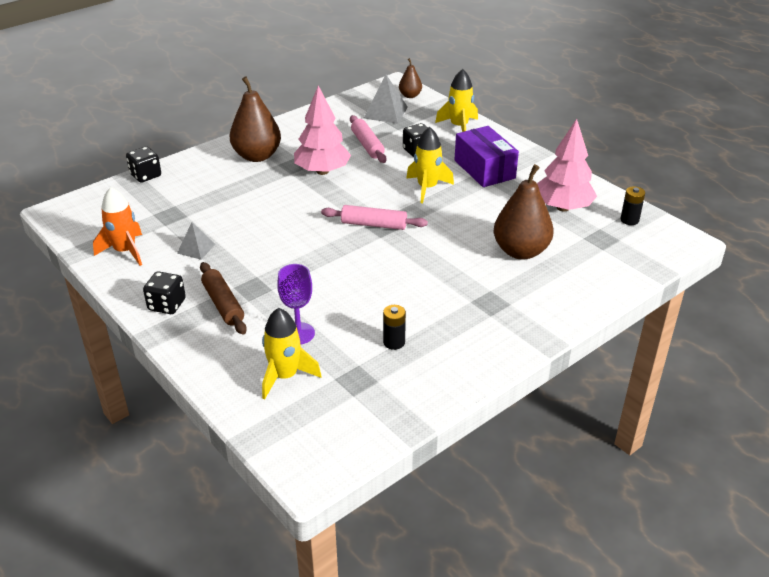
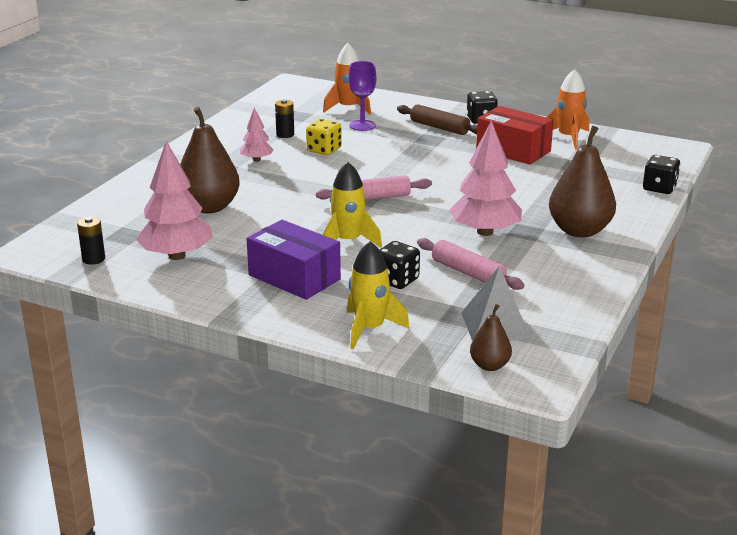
camera: 155 degrees right, 10 degrees down
grey pyramid [177,222,215,260] -> red box [476,106,554,165]
yellow rocket [262,308,321,399] -> orange rocket [323,43,371,114]
none -> pink tree [240,107,274,162]
none -> yellow dice [306,119,342,155]

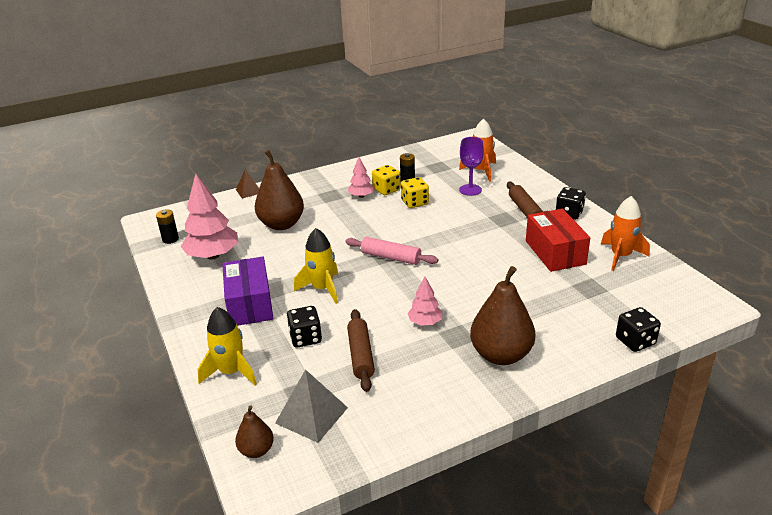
camera: 40 degrees right, 5 degrees up
pink rolling pin [417,238,524,290] -> brown rolling pin [347,309,375,392]
pink tree [449,120,522,236] -> pink tree [408,277,443,326], size x0.53
none -> brown pyramid [236,169,259,198]
none -> yellow dice [372,165,401,195]

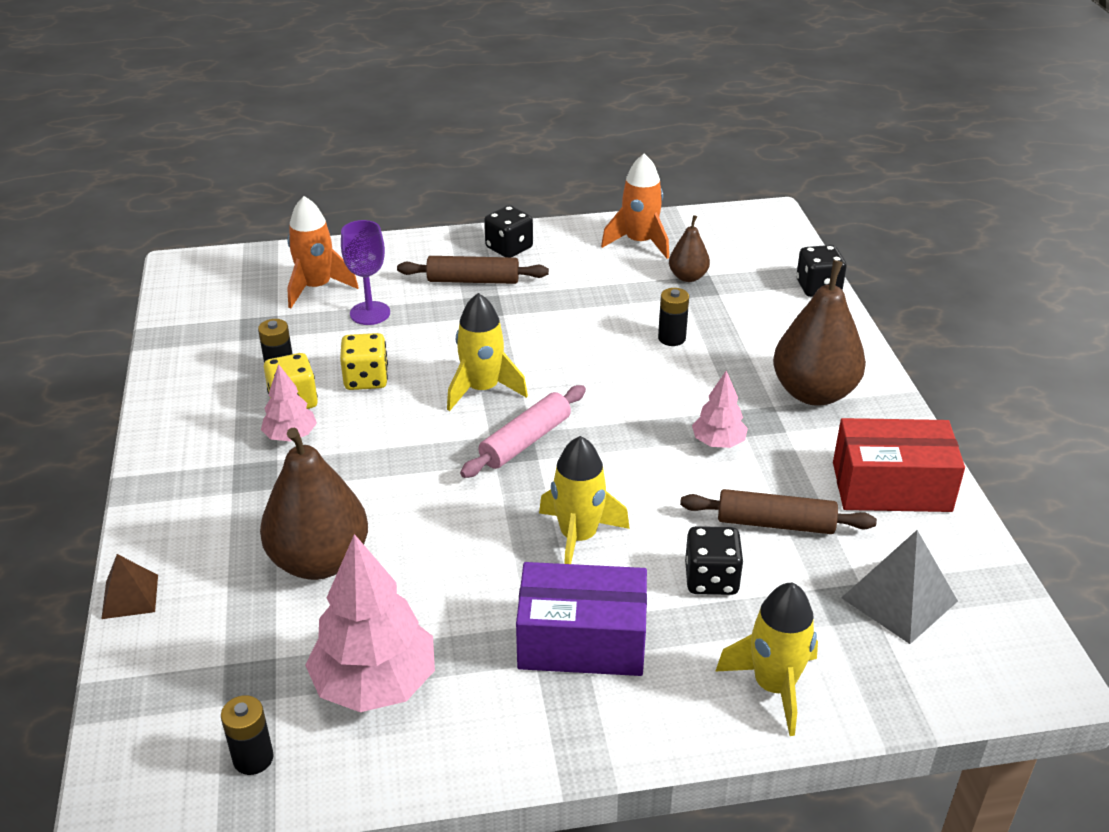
camera: 75 degrees left, 5 degrees up
brown pear [235,405,274,458] -> brown pear moved to [669,215,710,282]
red box [526,209,590,272] -> red box moved to [833,418,965,512]
none -> yellow rocket [447,293,528,411]
none -> black battery [658,288,689,346]

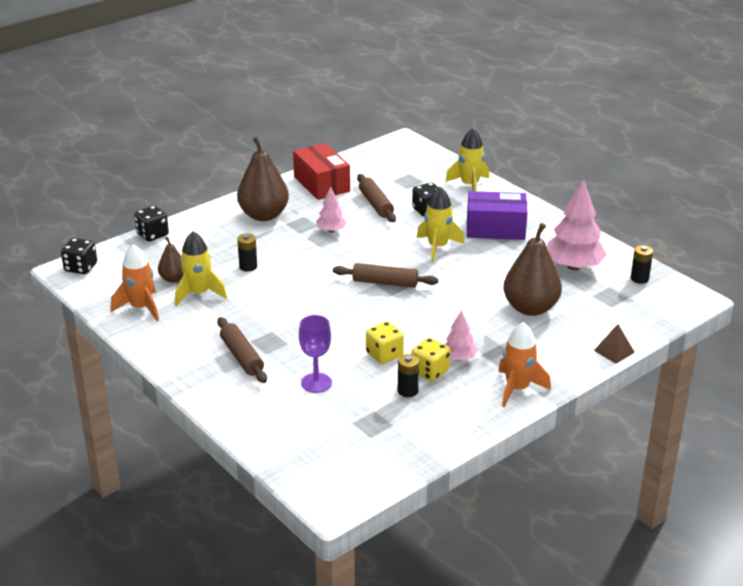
camera: 120 degrees left, 5 degrees down
orange rocket [287,196,359,308] -> orange rocket moved to [498,322,551,407]
yellow rocket [447,293,528,411] -> yellow rocket moved to [175,231,227,307]
pink rolling pin [460,385,586,478] -> brown rolling pin [333,263,439,288]
black dice [484,205,533,257] -> black dice moved to [61,238,97,274]
purple box [516,562,647,676] -> purple box turned 60 degrees counterclockwise [467,191,528,240]
grey pyramid [841,530,958,644] -> none

